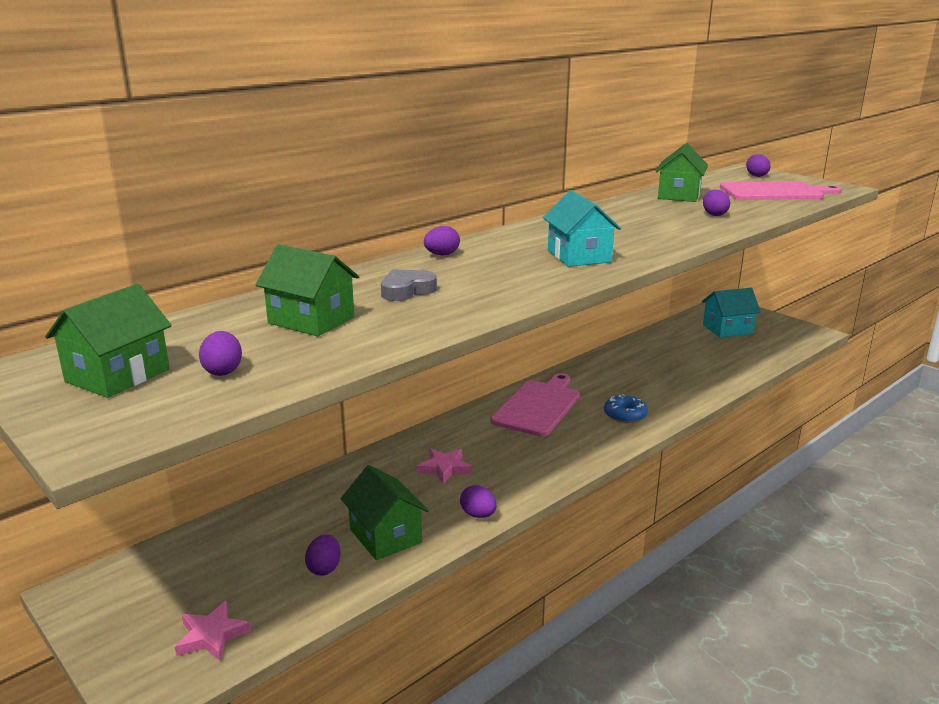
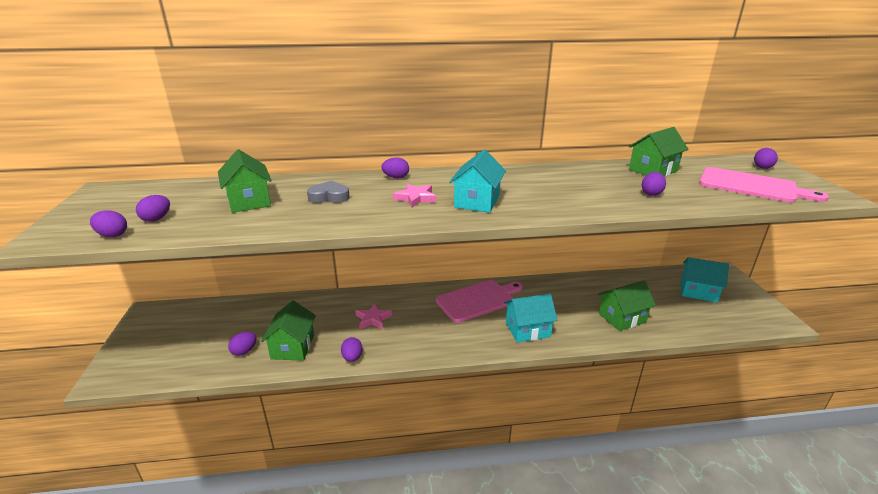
camera: 35 degrees right, 5 degrees up
green house [45,284,172,398] -> green house moved to [598,281,656,331]
pink star [175,601,251,661] -> pink star moved to [393,184,436,208]
blue donut [604,394,648,423] -> turquoise house [504,294,558,342]
none -> purple egg [90,211,127,237]

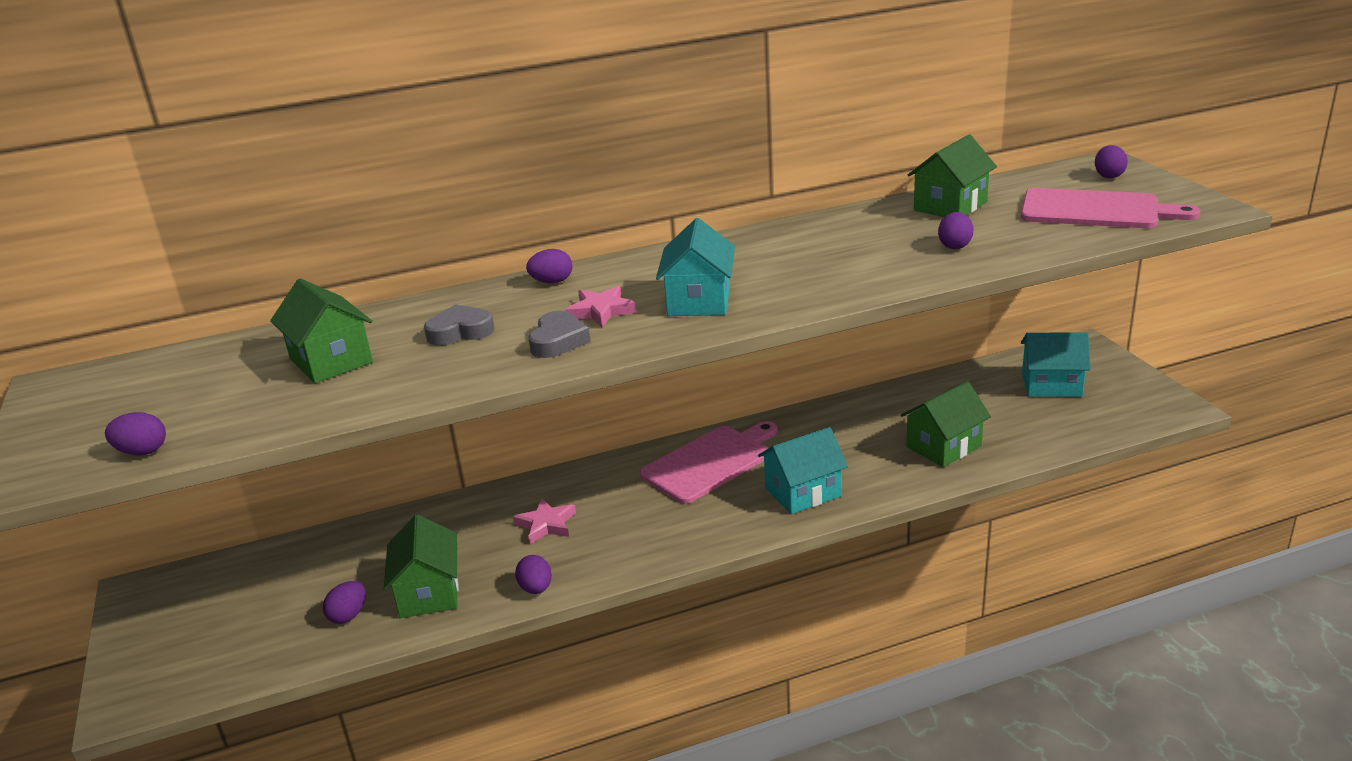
camera: 10 degrees left, 0 degrees up
purple egg [136,195,170,222] -> none
none -> grey heart [528,311,591,358]

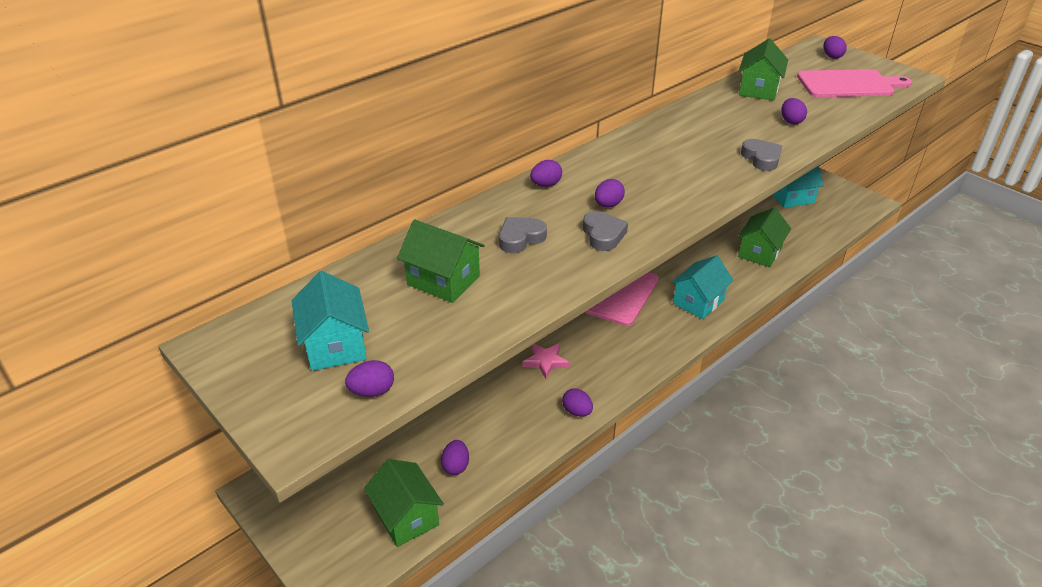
camera: 25 degrees left, 10 degrees up
green house [384,514,459,618] -> green house moved to [364,459,444,547]
pink star [565,286,636,327] -> purple egg [595,179,625,207]
turquoise house [656,218,735,316] -> turquoise house moved to [292,271,369,371]
none -> grey heart [741,139,782,171]

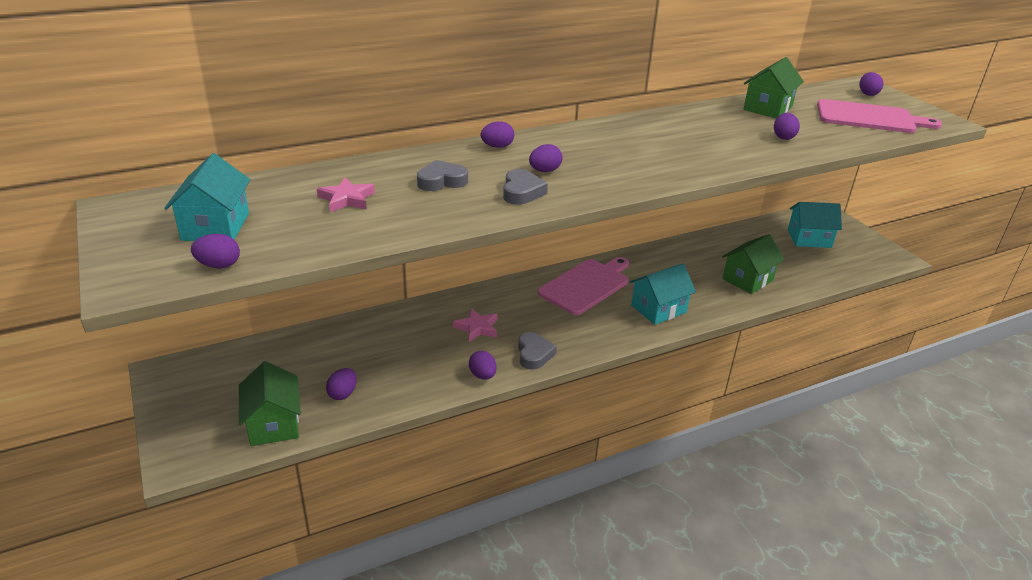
camera: 15 degrees right, 5 degrees down
green house [397,219,485,303] -> pink star [317,177,375,212]
grey heart [741,139,782,171] -> grey heart moved to [518,332,557,370]

